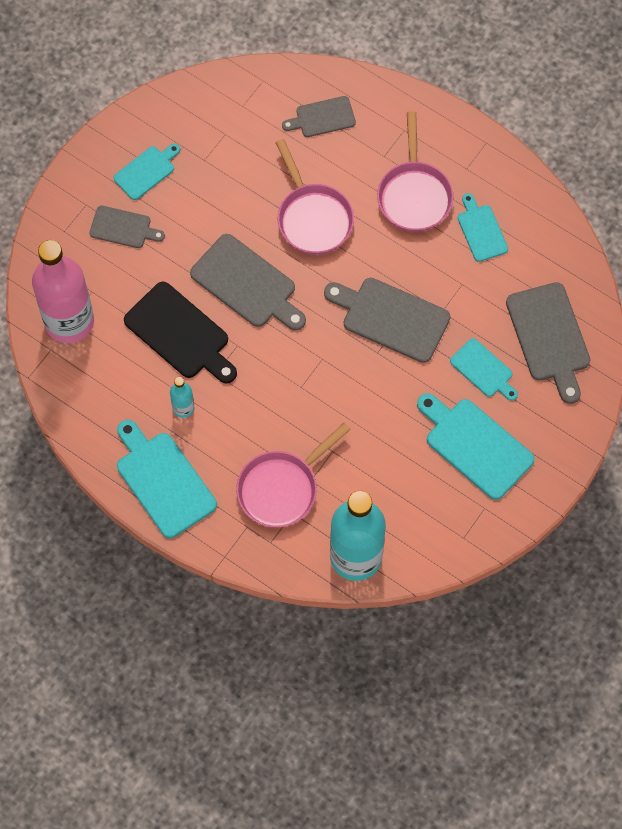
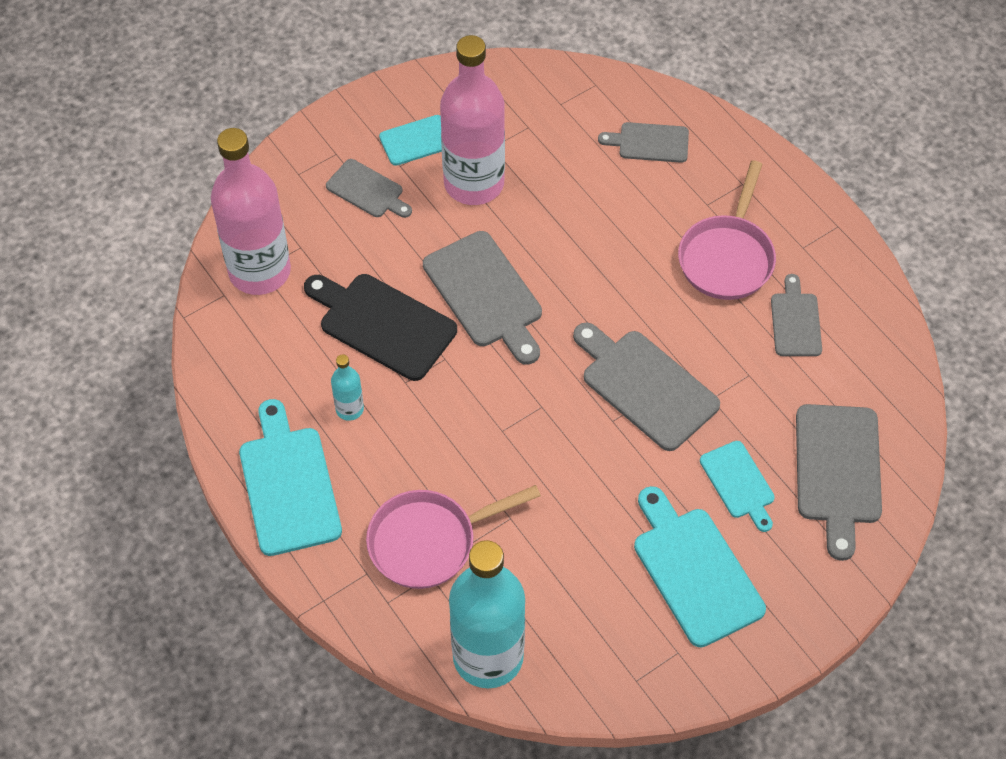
camera: 20 degrees right, 10 degrees down
black cutting board [124,282,237,383] -> black cutting board turned 150 degrees clockwise [304,274,457,381]
pink pan [275,139,354,255] -> none
turquoise cutting board [458,193,508,262] -> grey cutting board [771,274,822,356]
none -> pink bottle [440,35,505,205]

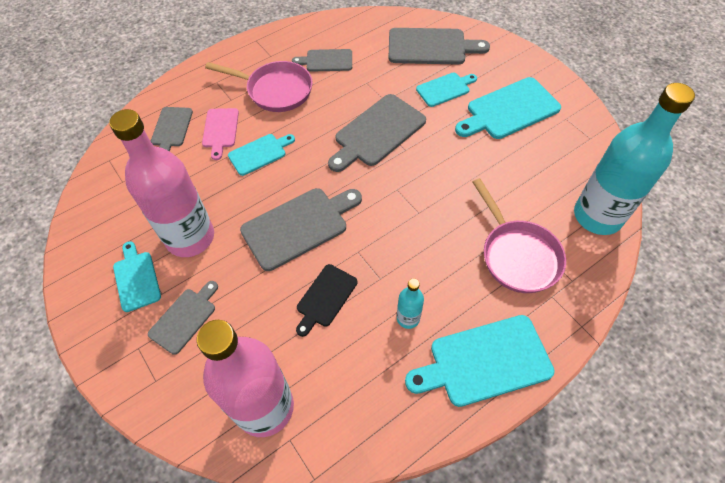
camera: 90 degrees left, 0 degrees up
black cutting board [304,274,457,381] -> black cutting board [296,264,357,337], size x0.59
none -> pink cutting board [202,108,239,160]
none -> turquoise cutting board [228,134,295,176]

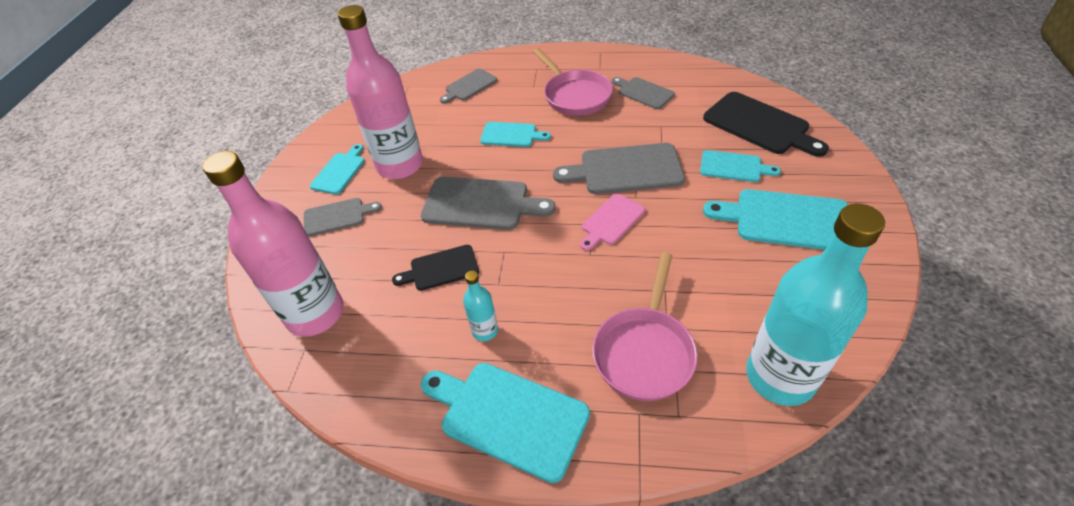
camera: 45 degrees right, 10 degrees down
pink cutting board [202,108,239,160] -> pink cutting board moved to [580,194,645,251]
grey cutting board [388,28,490,65] -> black cutting board [703,92,829,157]

